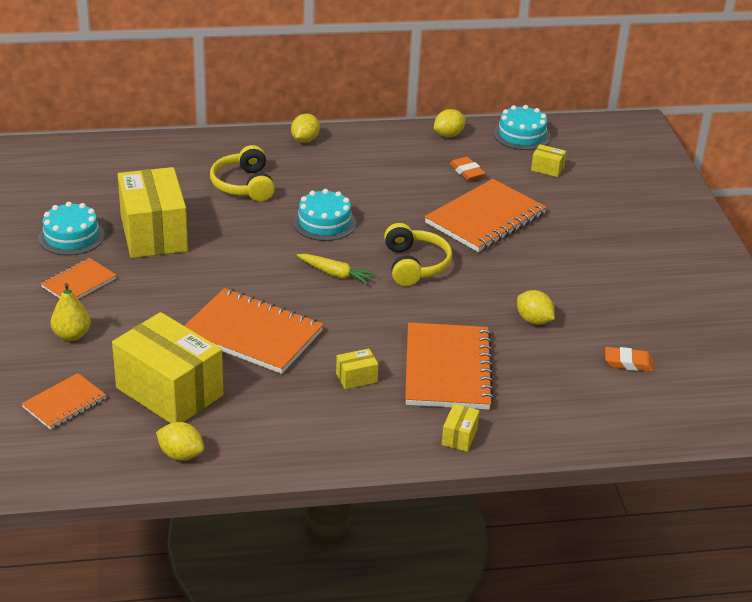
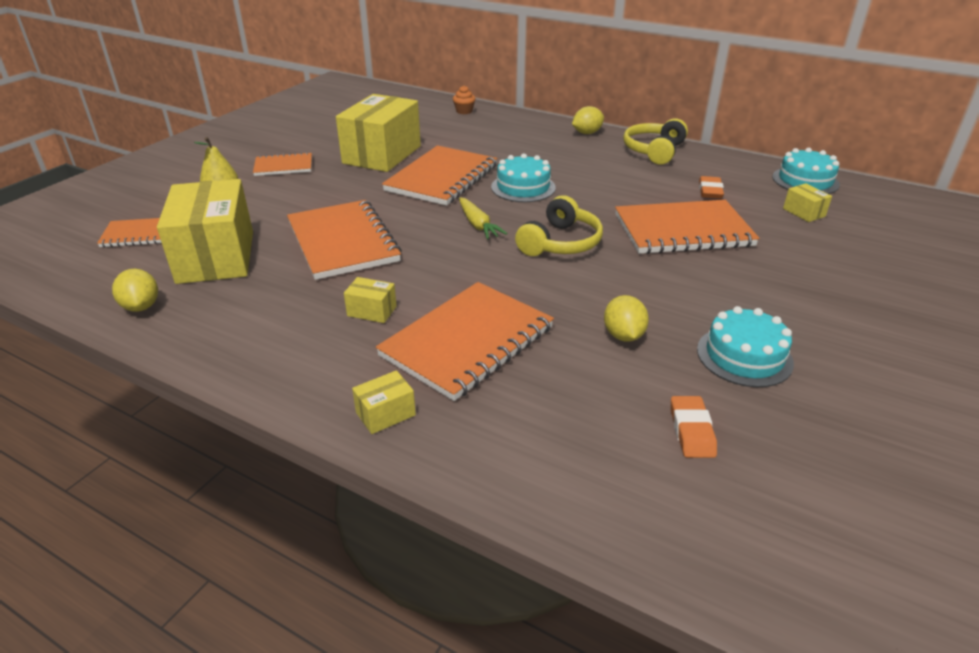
camera: 40 degrees right, 0 degrees up
turquoise cake [38,202,105,256] -> turquoise cake moved to [697,306,794,387]
yellow headphones [210,145,275,201] -> yellow headphones moved to [623,118,688,165]
yellow lemon [434,109,466,137] -> none
orange eraser [605,347,654,372] -> orange eraser turned 45 degrees clockwise [671,396,717,458]
none -> orange notebook [382,145,497,206]
none -> orange cupcake [453,85,476,114]

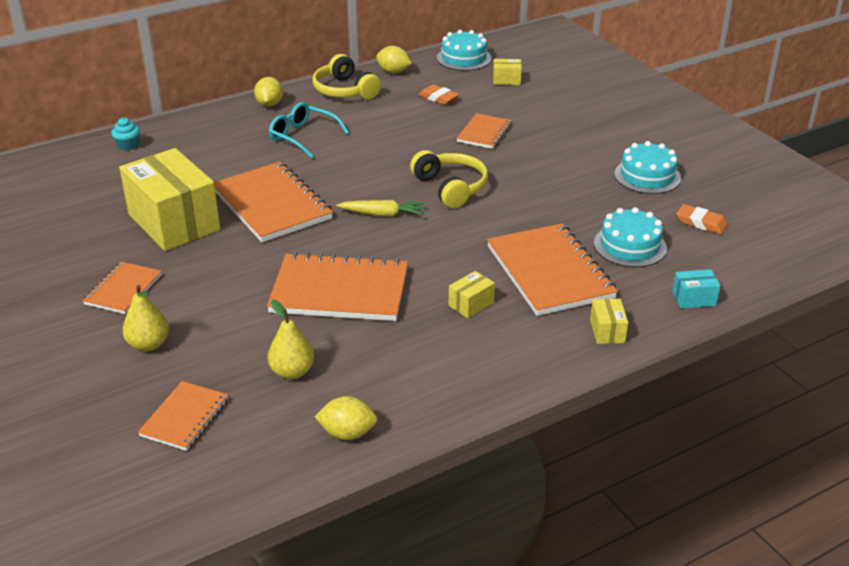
camera: 60 degrees left, 0 degrees up
yellow box [157,179,253,284] -> yellow pear [268,299,314,379]
orange cupcake [453,85,476,114] -> turquoise cupcake [111,117,140,150]
turquoise cake [491,154,556,202] -> turquoise cake moved to [594,207,667,267]
yellow lemon [604,295,649,342] -> yellow lemon moved to [376,46,412,73]
orange notebook [615,200,760,254] -> orange notebook [456,113,512,149], size x0.55
none -> turquoise glasses [269,102,349,158]
none -> turquoise box [672,269,721,309]

